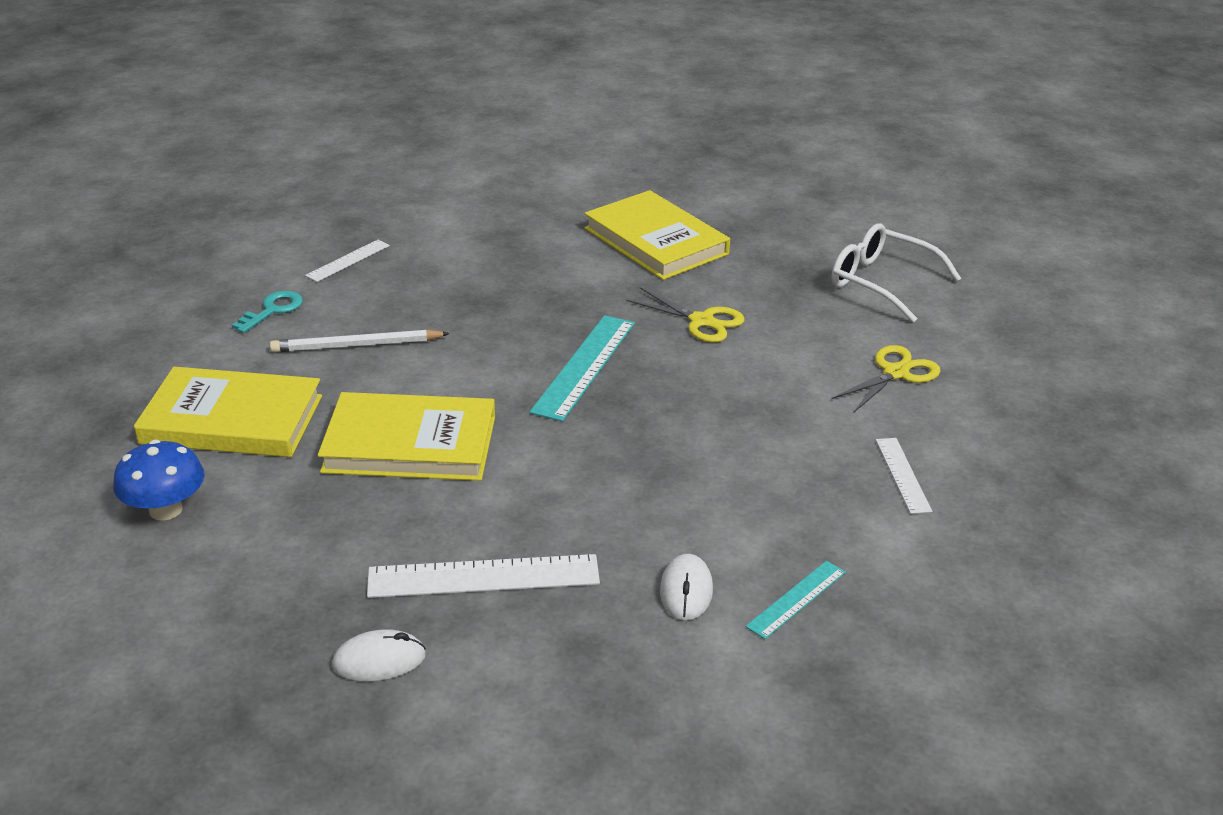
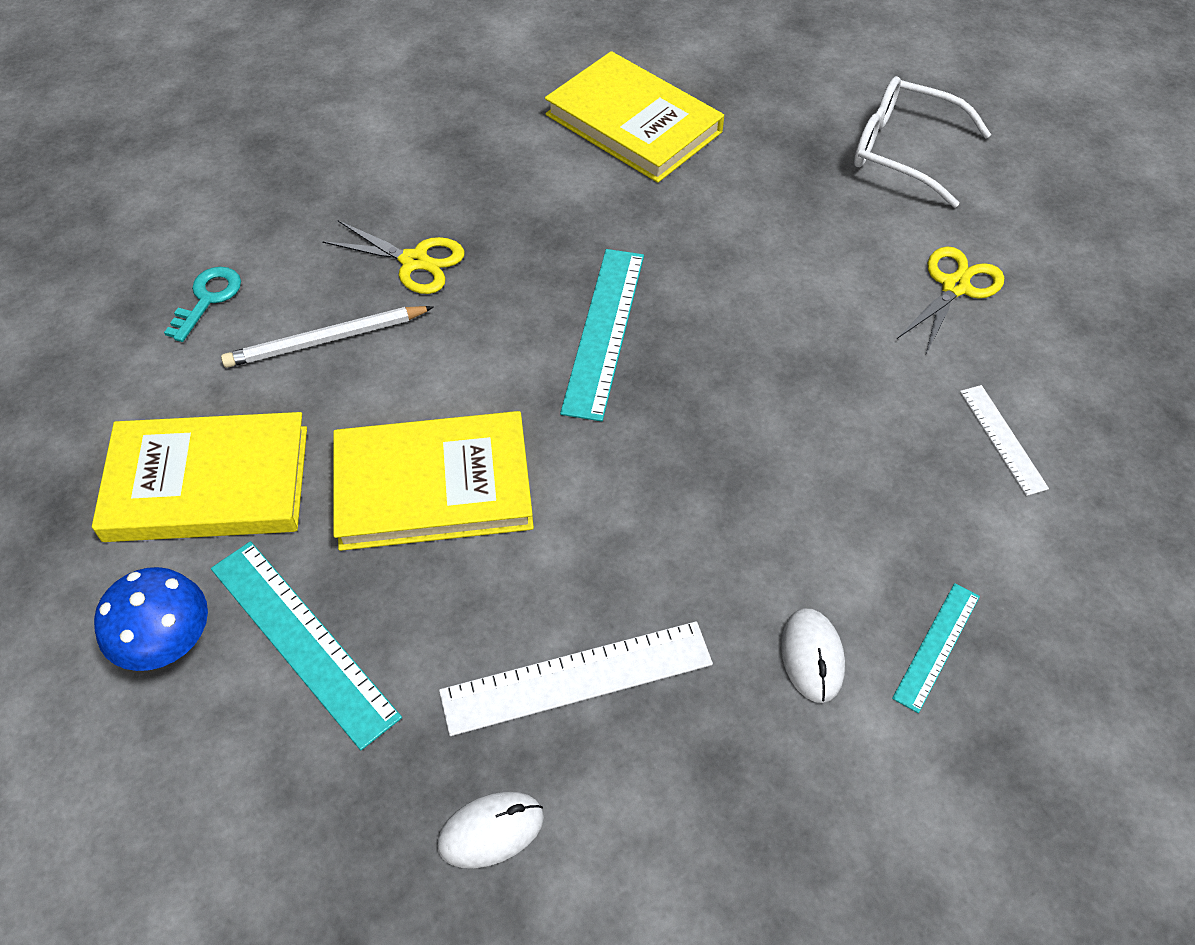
camera: 10 degrees left, 20 degrees up
white ruler [305,240,390,282] -> none
yellow scissors [626,288,745,342] -> yellow scissors moved to [322,221,464,294]
none -> turquoise ruler [211,541,402,750]

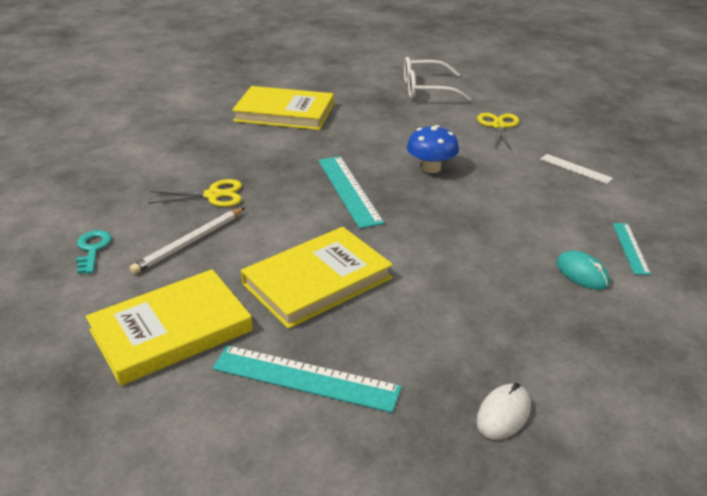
camera: 30 degrees left, 20 degrees down
blue mushroom [94,567,208,671] -> blue mushroom moved to [407,125,459,173]
white ruler [439,621,713,736] -> none
white mouse [781,608,845,703] -> turquoise mouse [556,250,610,290]

